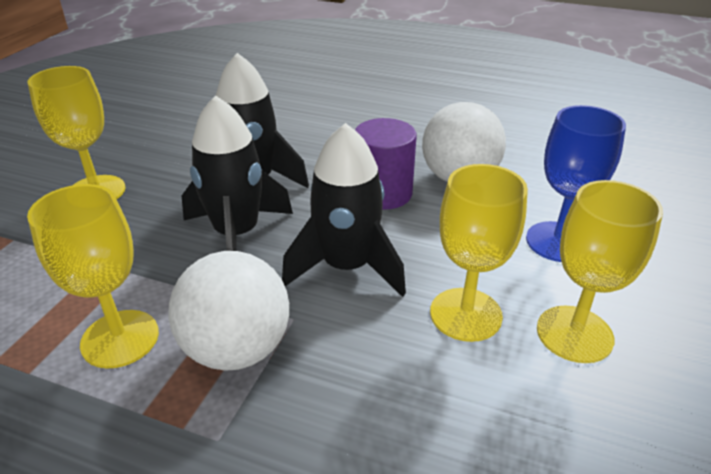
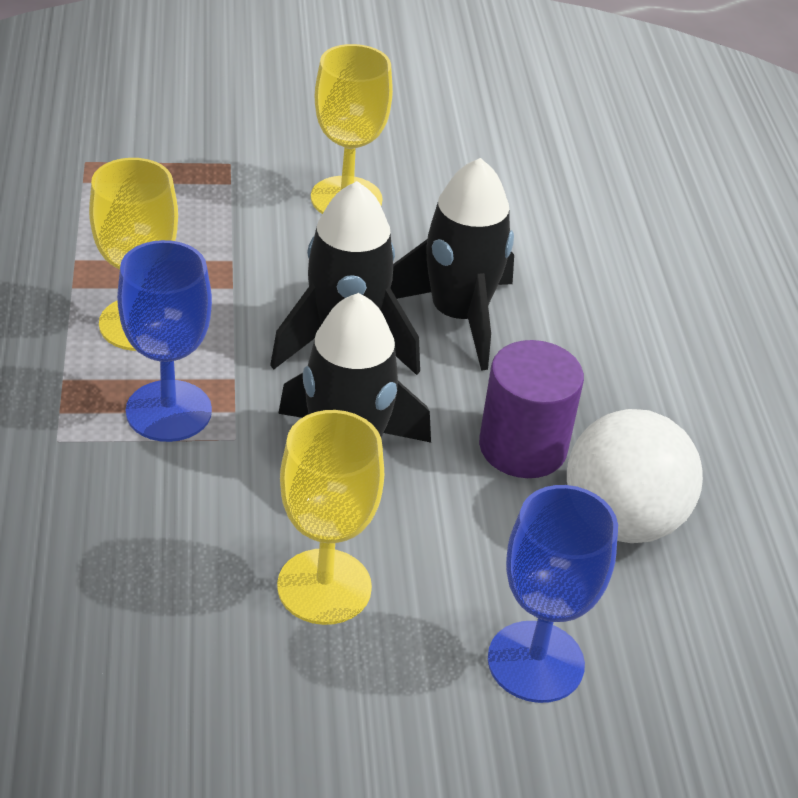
camera: 60 degrees right, 5 degrees up
white ball [168,251,289,371] -> blue goblet [117,240,212,442]
yellow goblet [537,180,663,363] -> none

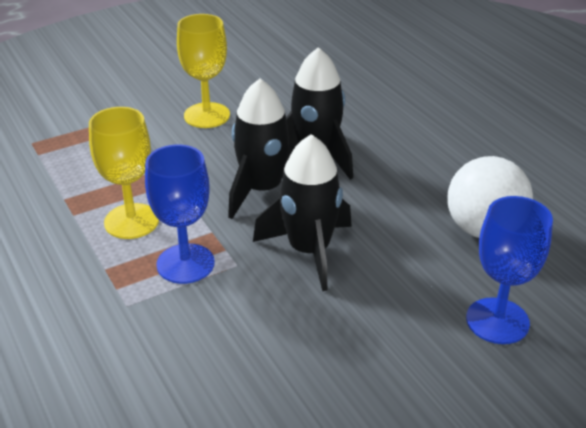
camera: 20 degrees left, 5 degrees down
yellow goblet [277,410,384,625] -> none
purple cylinder [479,340,584,478] -> none

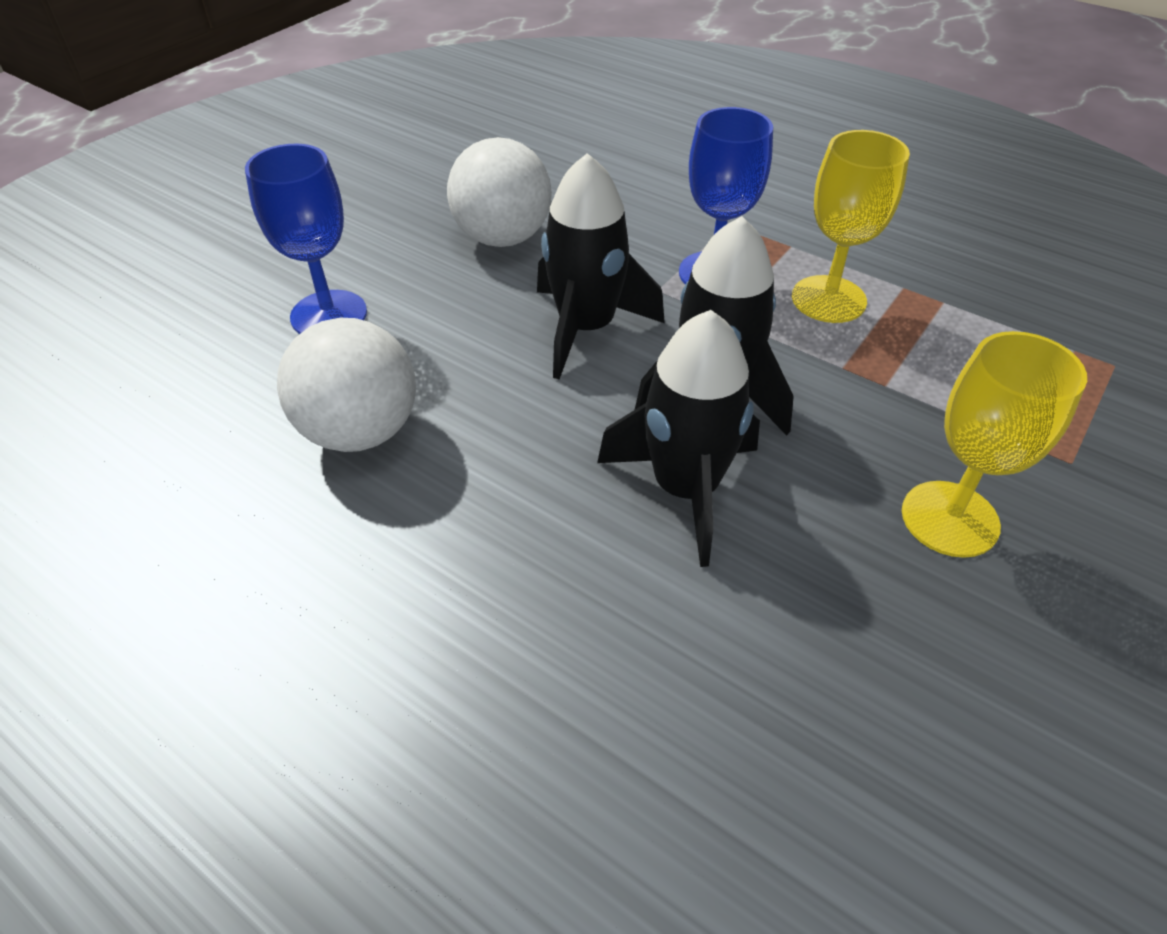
camera: 155 degrees right, 10 degrees up
none -> white ball [447,137,552,247]

